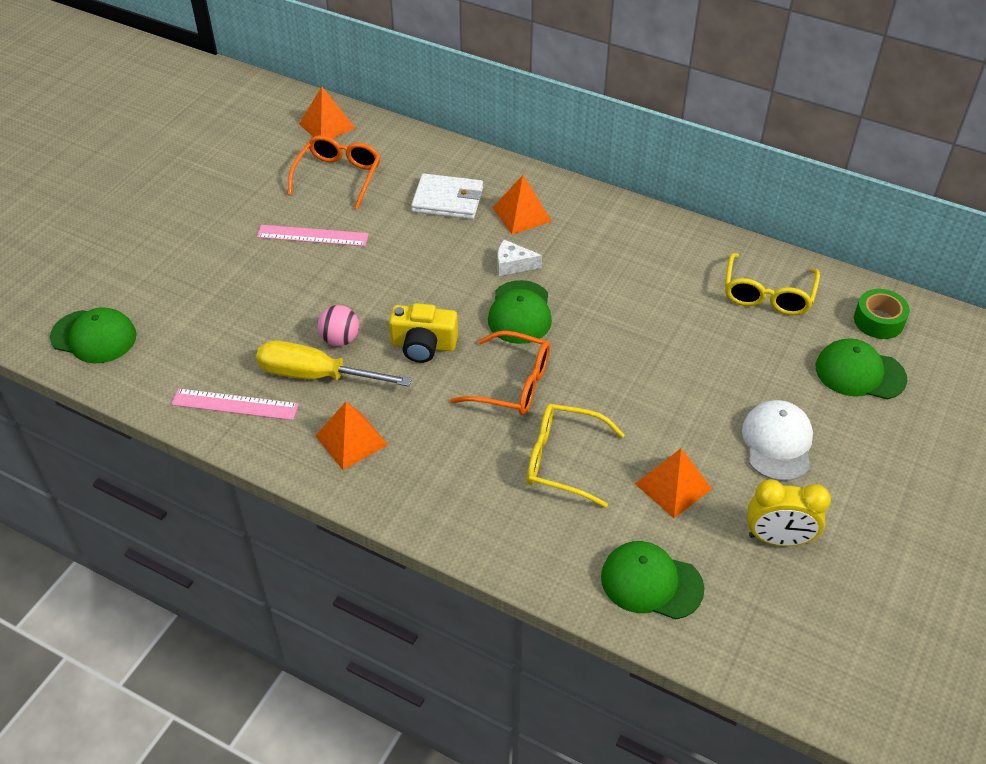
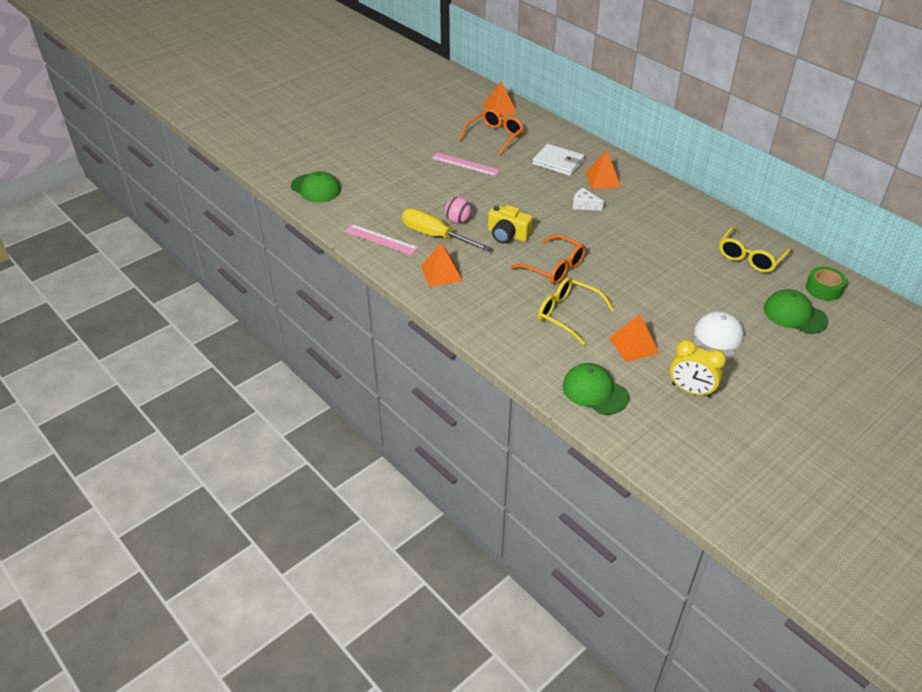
camera: 20 degrees right, 5 degrees down
green cap [488,280,552,344] -> none

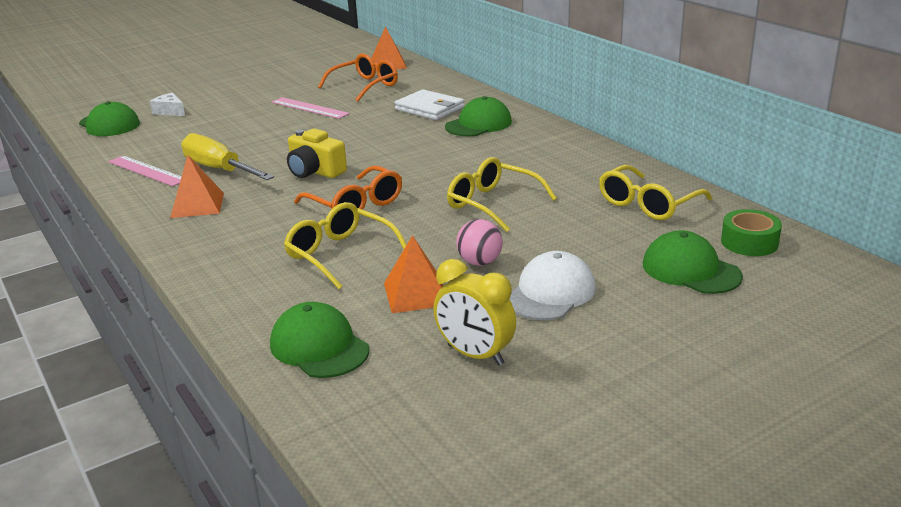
camera: 10 degrees right, 15 degrees down
pink ball [445,197,471,224] -> pink ball moved to [456,219,503,266]
white cheese [573,188,604,211] -> white cheese moved to [150,92,185,116]
orange pyramid [586,150,621,189] -> green cap [445,96,512,136]
none -> yellow glasses [447,157,557,232]

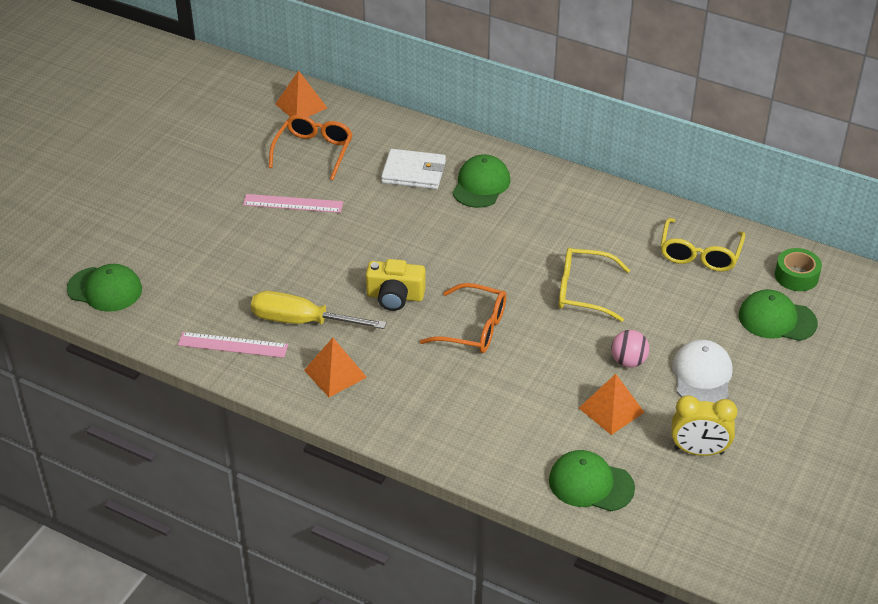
camera: 30 degrees left, 15 degrees up
white cheese [150,92,185,116] -> none
yellow glasses [284,202,407,289] -> none

